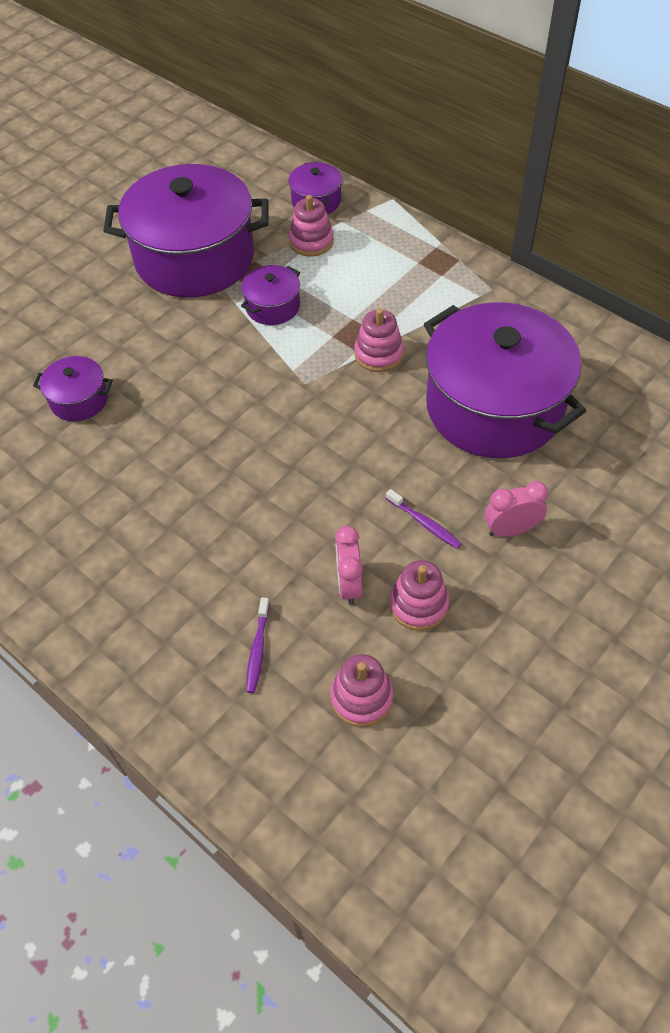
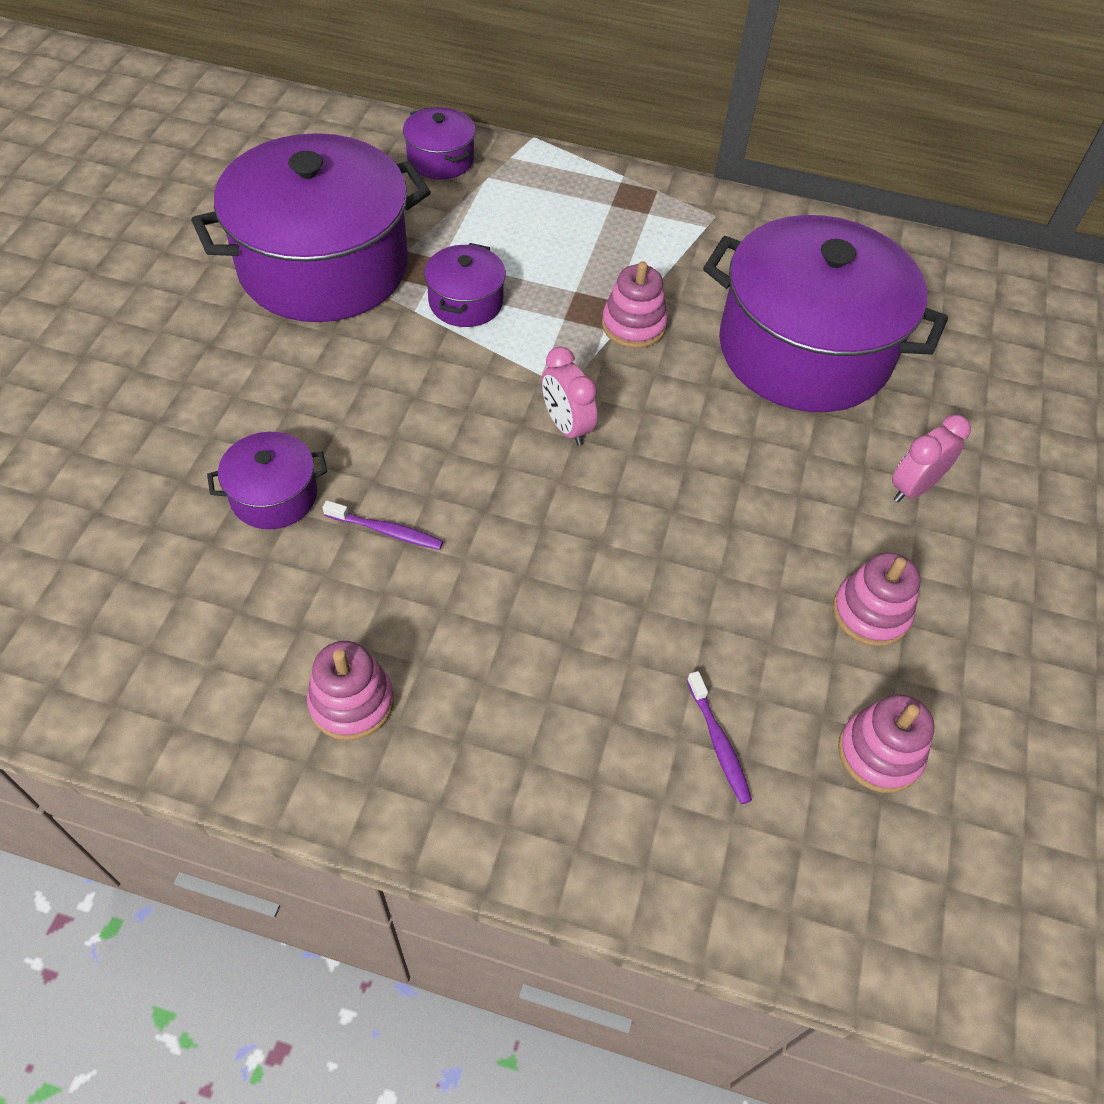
camera: 30 degrees left, 0 degrees up
pink stacking toy [289,195,334,256] -> pink stacking toy moved to [307,641,394,740]
pink clock [335,526,363,605] -> pink clock moved to [542,347,597,446]
purple toothbrush [386,489,462,549] -> purple toothbrush moved to [322,501,443,550]

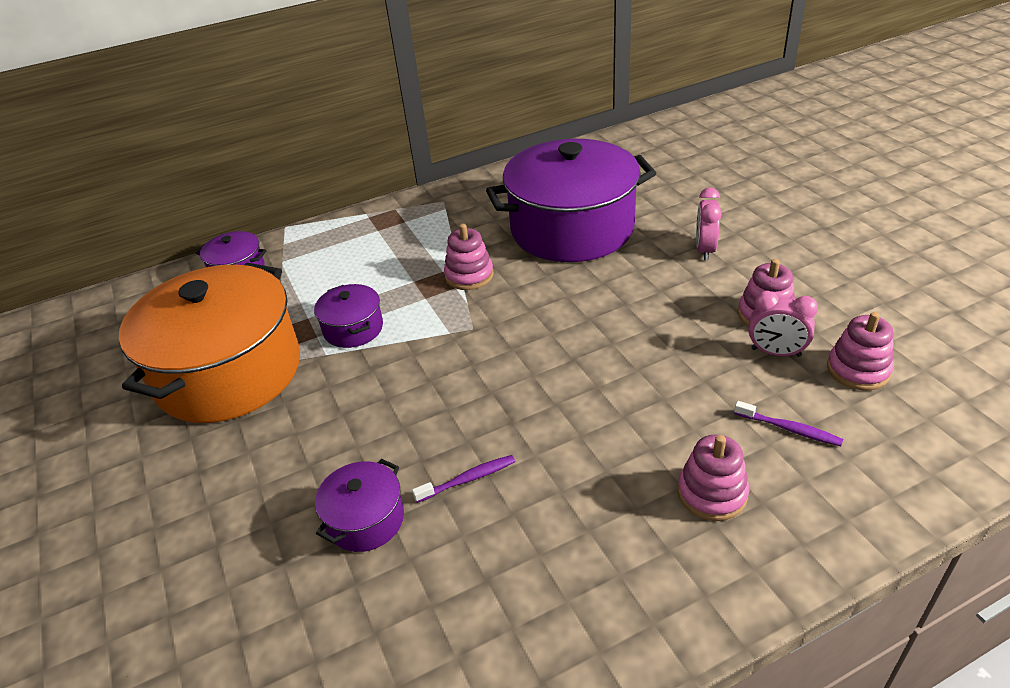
camera: 35 degrees left, 15 degrees down
purple pot [191,133,431,322] -> orange pot [119,263,300,423]
pink stacking toy [307,641,394,740] -> pink stacking toy moved to [678,435,749,521]
pink clock [542,347,597,446] -> pink clock moved to [748,291,818,357]

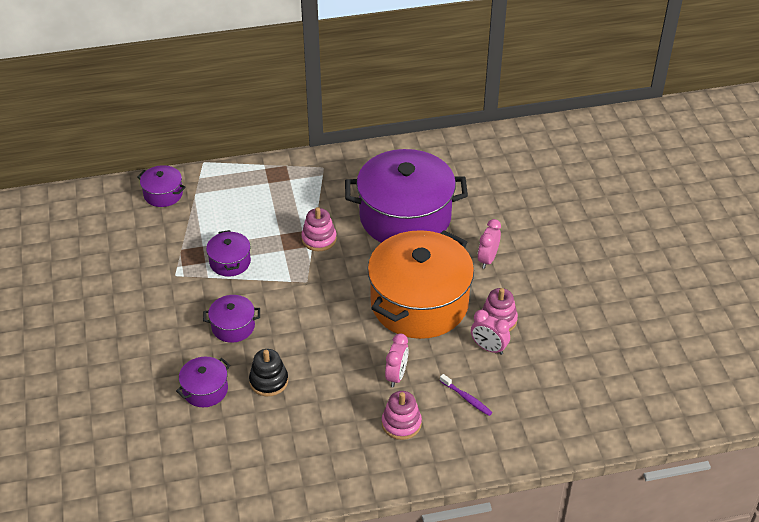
camera: 10 degrees right, 5 degrees up
orange pot [119,263,300,423] -> orange pot moved to [368,230,474,339]
purple toothbrush [412,455,515,503] -> black stacking toy [249,349,288,396]
pink stacking toy [827,312,894,391] -> none
none -> purple pot [203,295,260,343]
none -> pink clock [385,333,409,387]

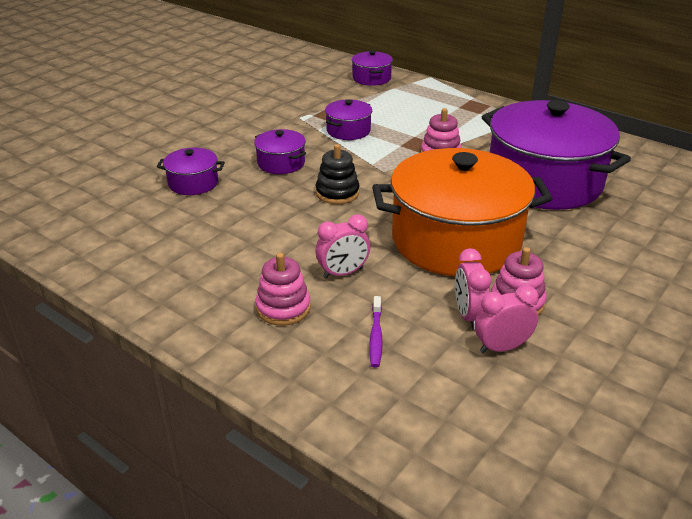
camera: 50 degrees right, 10 degrees down
black stacking toy [249,349,288,396] -> black stacking toy moved to [316,144,360,204]
pink clock [478,219,501,269] -> pink clock moved to [475,285,539,353]

